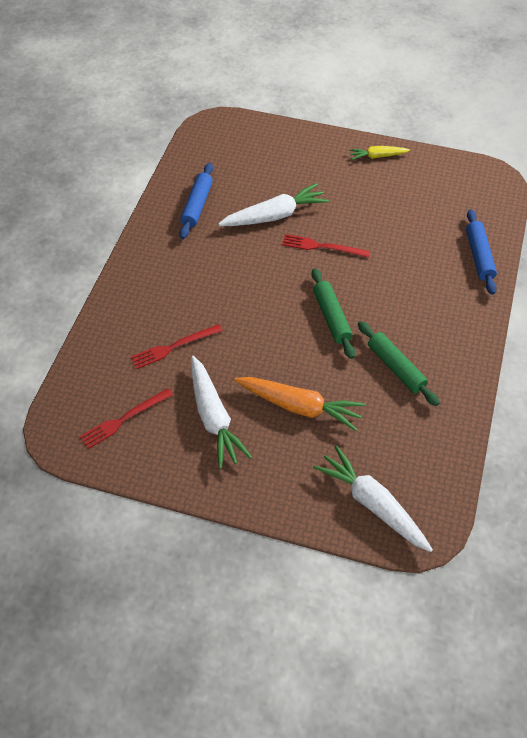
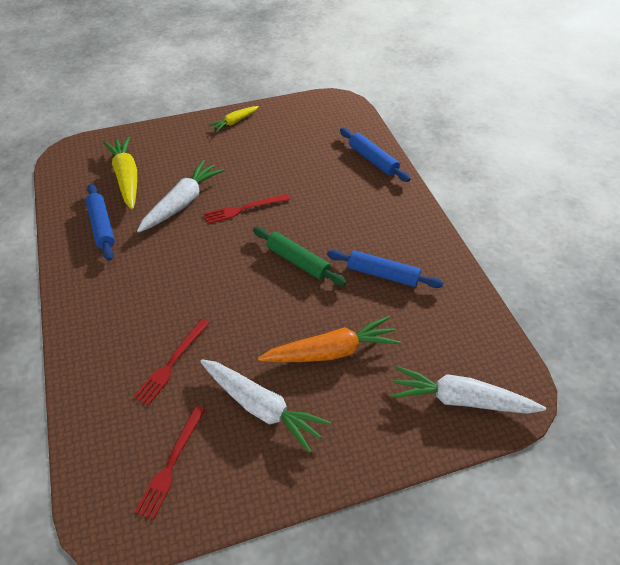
camera: 35 degrees left, 5 degrees down
green rolling pin [358,321,440,406] -> blue rolling pin [327,250,444,288]
none -> yellow carrot [103,136,137,210]

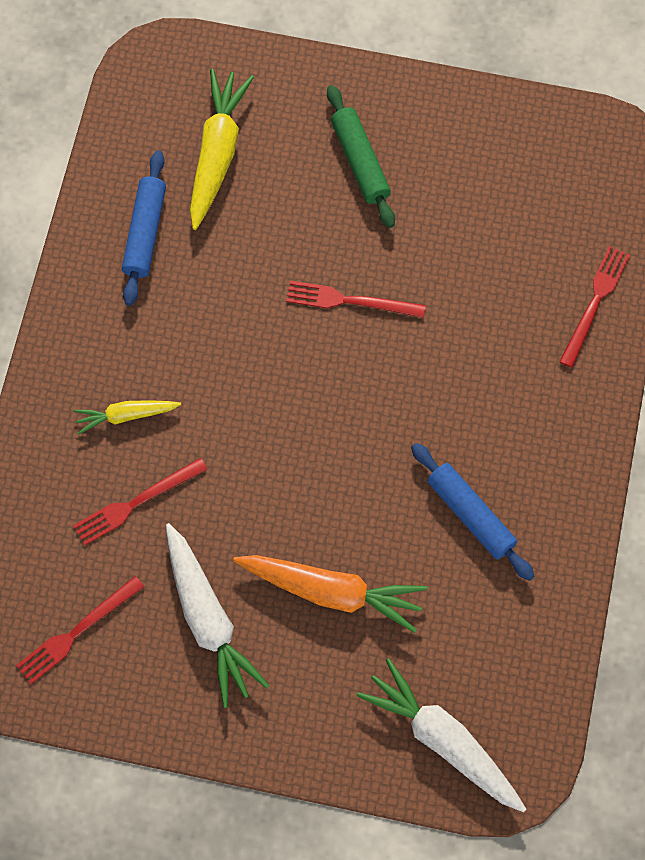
camera: 30 degrees right, 20 degrees up
white carrot [137,160,225,233] -> none
yellow carrot [209,106,259,132] -> yellow carrot moved to [74,400,181,435]
green rolling pin [253,227,346,286] -> green rolling pin moved to [327,85,395,228]
blue rolling pin [340,128,410,182] -> red fork [560,246,630,368]

